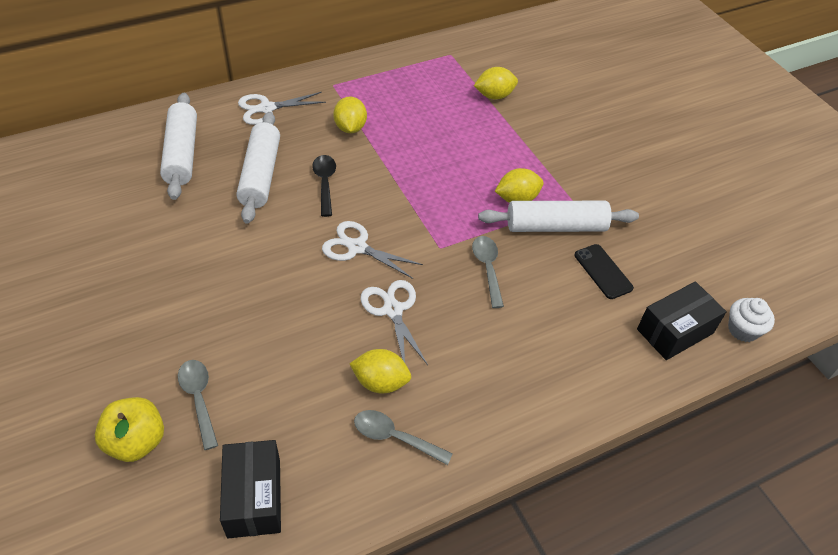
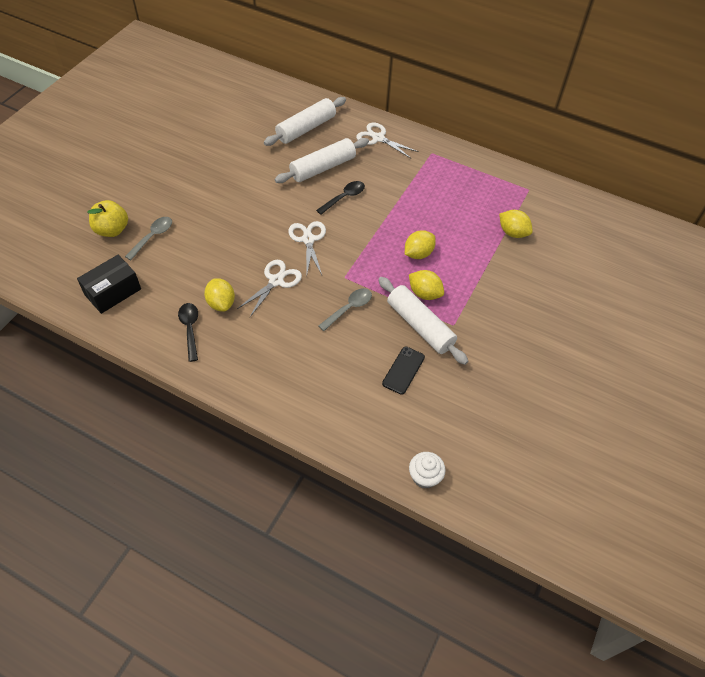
camera: 55 degrees right, 5 degrees up
yellow lemon [333,96,367,133] -> yellow lemon moved to [405,230,436,259]
grey spoon [354,410,453,465] -> black spoon [178,303,198,362]
black box [637,281,727,360] -> none

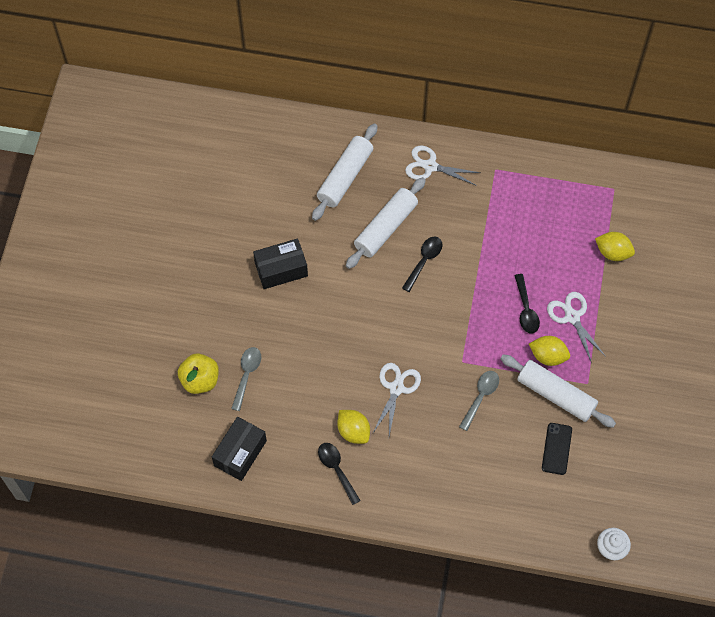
camera: 15 degrees left, 10 degrees up
white scissors [288,221,326,275] -> white scissors moved to [547,292,606,363]
yellow lemon [405,230,436,259] -> black spoon [514,274,540,334]
none -> black box [253,238,308,289]

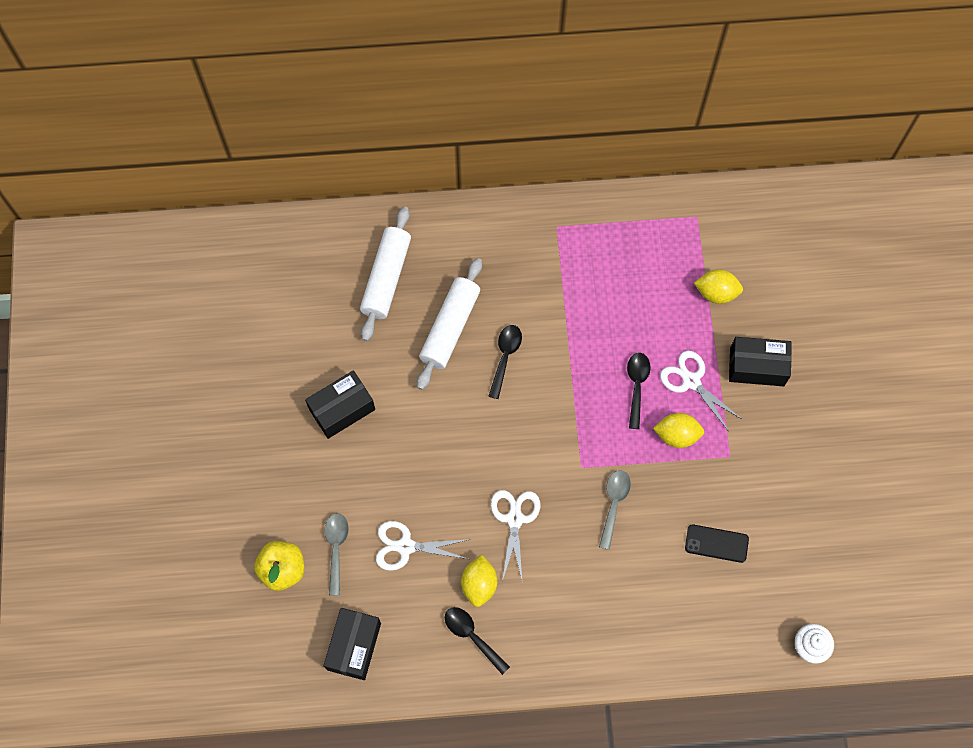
camera: 15 degrees left, 5 degrees up
yellow lemon [337,410,370,444] -> yellow lemon turned 60 degrees clockwise [461,555,497,607]
white scissors [405,146,480,186] -> white scissors moved to [376,521,471,571]
white rolling pin [500,355,616,428] -> none
black spoon [514,274,540,334] -> black spoon turned 150 degrees counterclockwise [627,353,651,429]
black phone [542,423,572,475] -> black phone turned 75 degrees counterclockwise [685,524,749,563]
none -> black box [729,337,792,386]

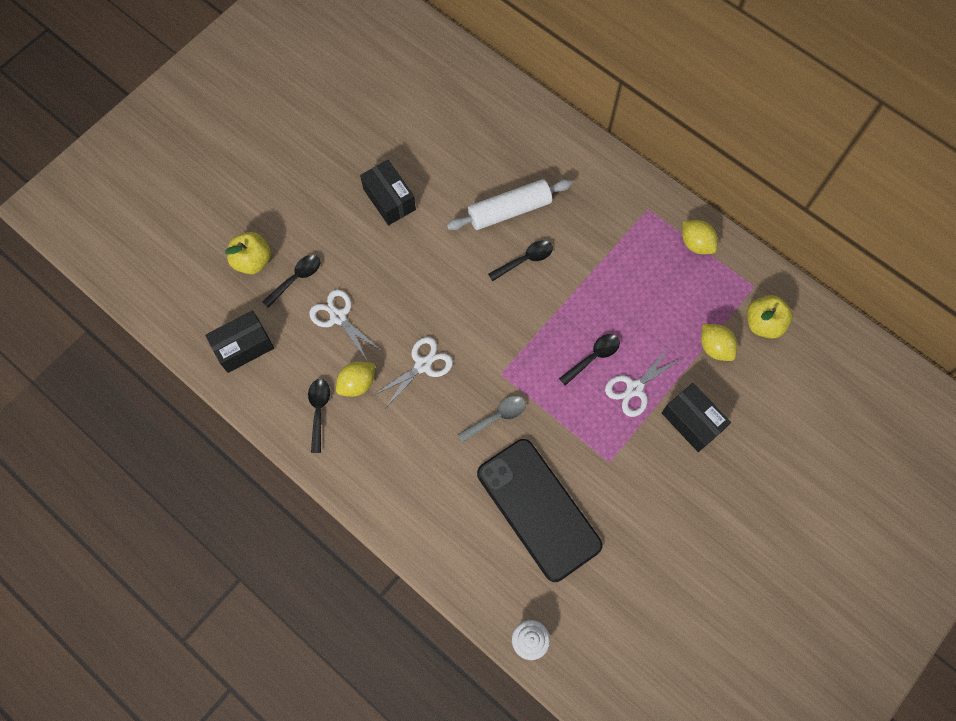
camera: 45 degrees right, 0 degrees up
black box [305,370,375,439] -> black box turned 45 degrees clockwise [360,160,416,225]
grey spoon [324,513,349,595] -> black spoon [262,255,320,308]
white rolling pin [360,207,411,341] -> none
yellow lemon [653,413,704,448] -> yellow lemon moved to [682,220,718,254]
white scissors [660,351,742,432] -> white scissors turned 135 degrees counterclockwise [605,347,682,417]
black phone [685,524,749,563] -> black phone [477,439,603,582], size x2.37
none -> yellow apple [747,295,793,339]

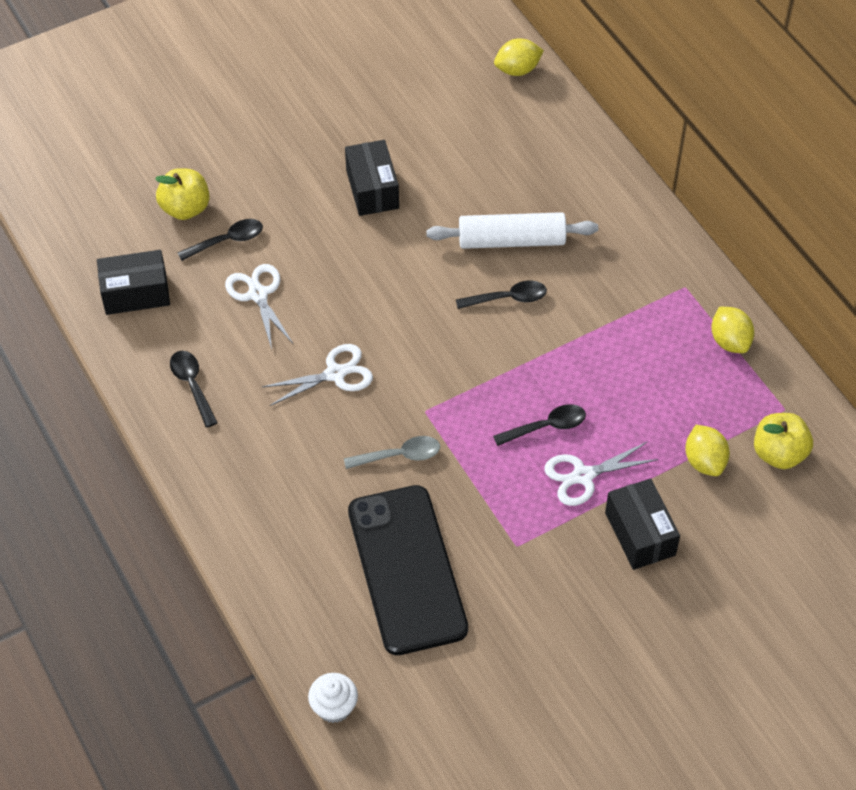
camera: 20 degrees right, 15 degrees down
black spoon [308,379,330,453] -> black spoon turned 45 degrees counterclockwise [170,351,218,428]
yellow lemon [336,361,375,397] -> yellow lemon moved to [494,38,544,76]

